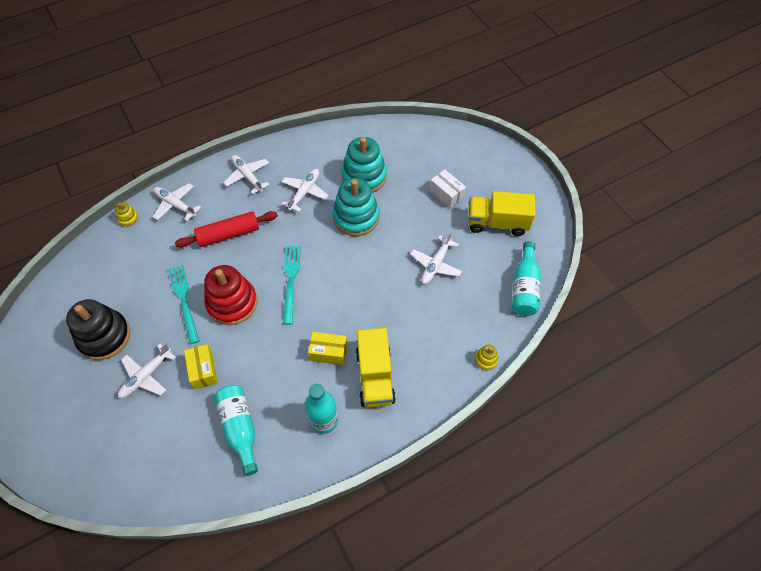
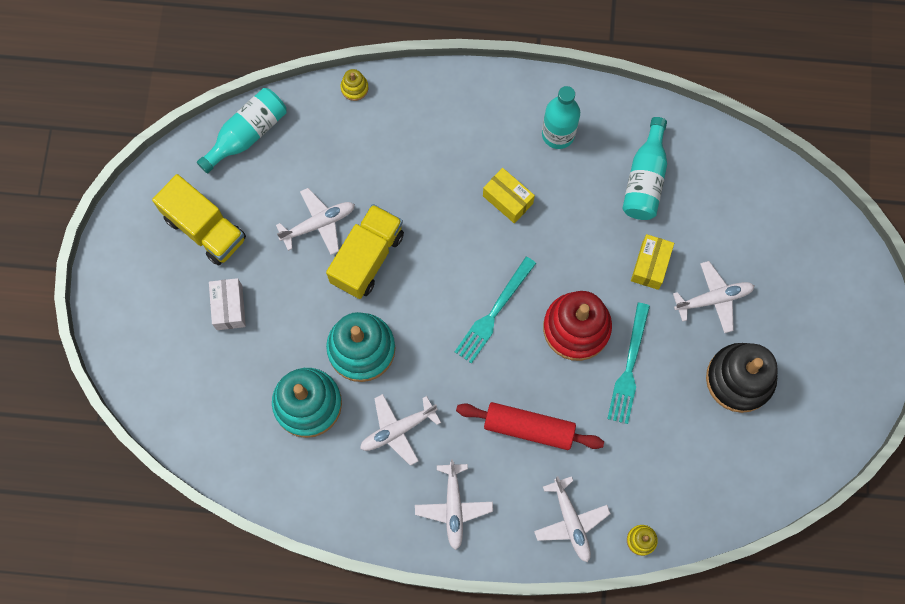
camera: 145 degrees left, 15 degrees up
yellow truck [356,328,396,408] -> yellow truck moved to [326,204,404,299]

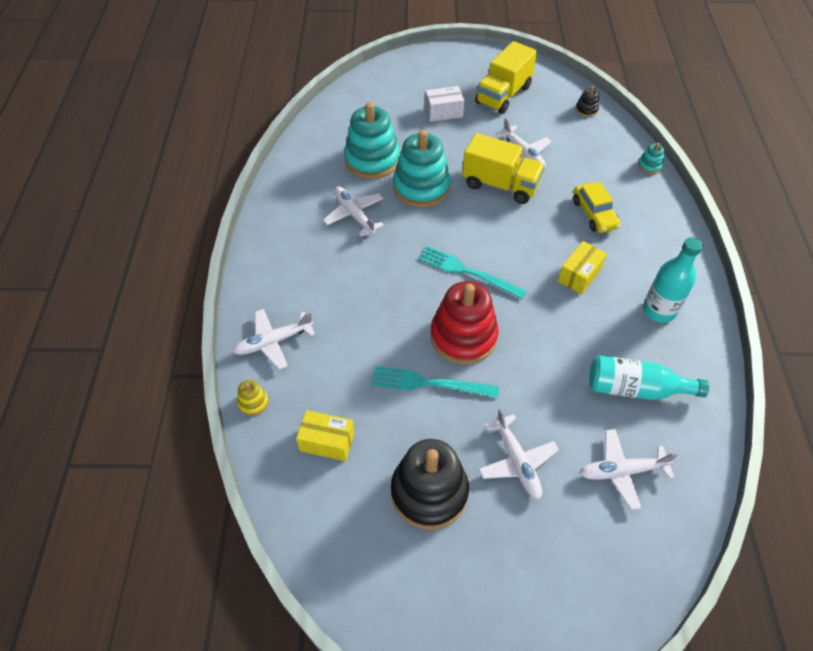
camera: 85 degrees right, 20 degrees down
turquoise bottle [197,88,287,174] -> black stacking toy [576,86,599,117]
yellow stacking toy [341,69,369,101] -> turquoise stacking toy [638,143,664,174]
white plane [415,459,493,550] -> white plane moved to [580,429,678,510]
red rolling pin [456,402,604,450] -> none
yellow box [631,234,674,290] -> yellow box moved to [296,410,354,461]
none -> yellow car [573,182,621,233]

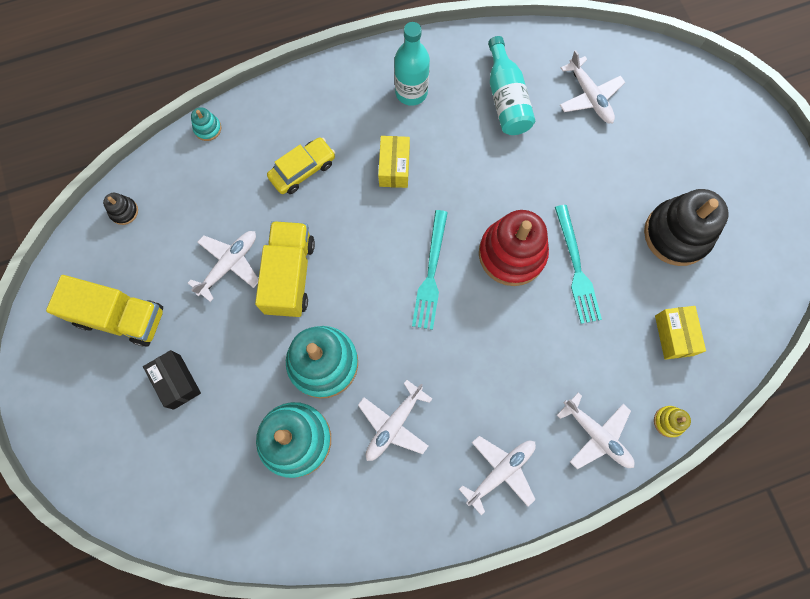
camera: 110 degrees left, 20 degrees up
white box [425,86,464,122] -> black box [143,350,201,410]
white plane [478,408,559,499] -> white plane moved to [459,436,536,515]
yellow box [558,241,607,295] -> yellow box turned 75 degrees clockwise [378,136,410,188]

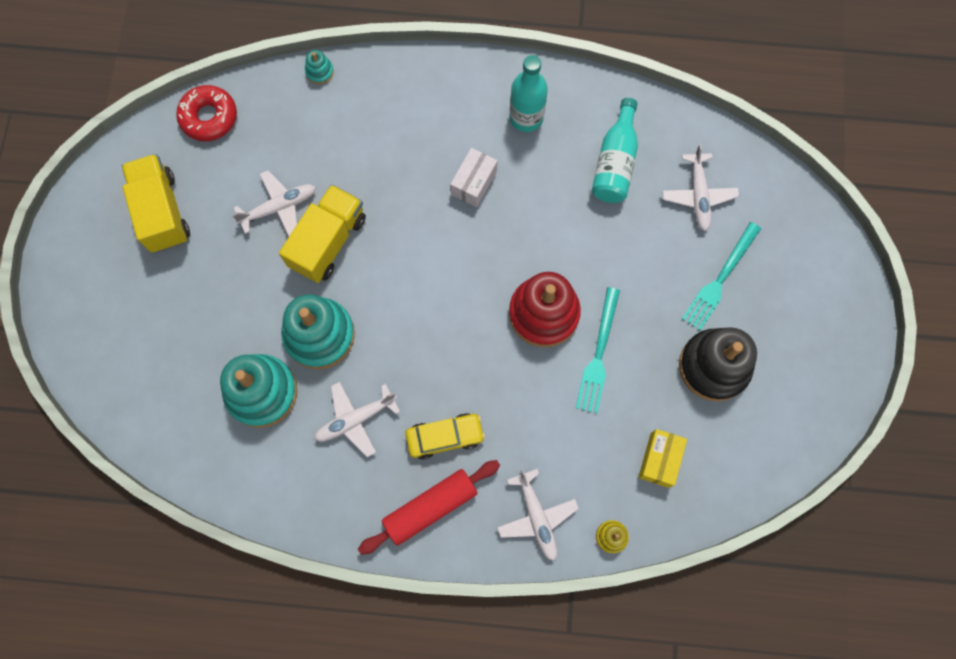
camera: 25 degrees right, 0 degrees up
yellow truck [46,275,163,347] -> yellow truck turned 150 degrees counterclockwise [122,154,190,253]
black stacking toy [103,193,138,225] -> red donut [176,85,237,141]
black box [143,350,201,410] -> none
yellow car [267,137,335,194] -> yellow car moved to [405,413,485,460]
yellow box [378,136,410,188] -> white box [450,148,498,207]
turquoise fork [412,210,448,330] -> turquoise fork moved to [682,222,761,330]
white plane [459,436,536,515] -> red rolling pin [358,460,500,555]

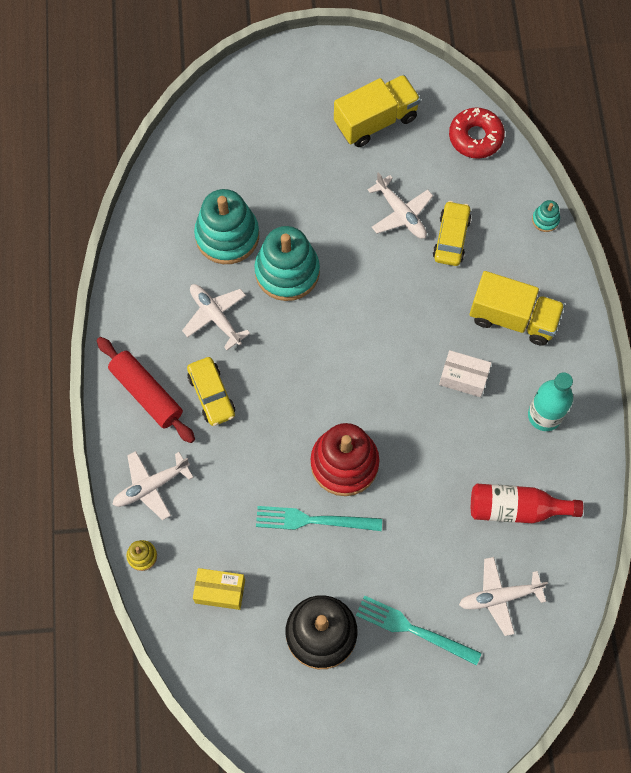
camera: 80 degrees right, 5 degrees down
yellow truck [279,184,366,283] -> yellow truck moved to [470,271,565,346]
turquoise bottle [592,98,638,203] -> red bottle [471,484,583,523]
none -> yellow car [433,201,471,266]

